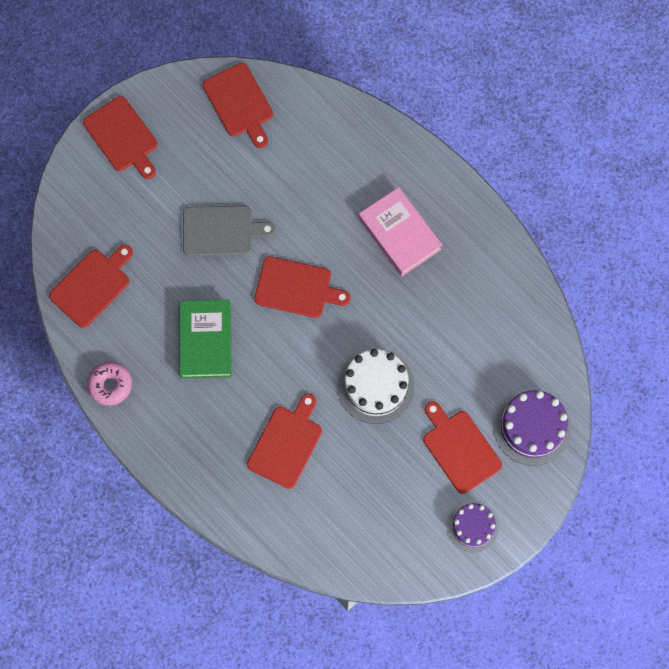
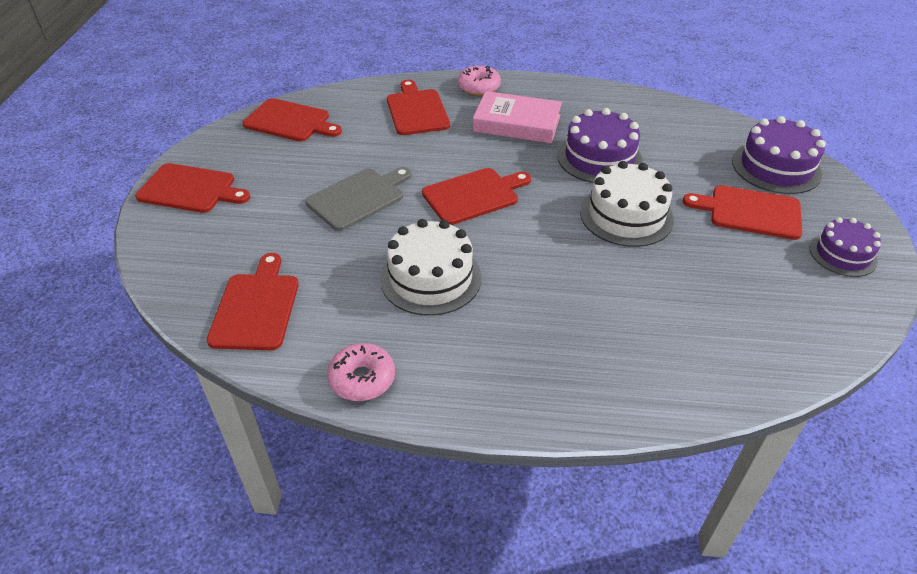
camera: 40 degrees left, 30 degrees down
green book [179,300,232,379] -> white cake [380,219,481,316]
red cutting board [247,393,322,489] -> red cutting board moved to [387,80,450,135]
none -> pink donut [458,66,501,96]
none -> purple cake [557,108,643,183]

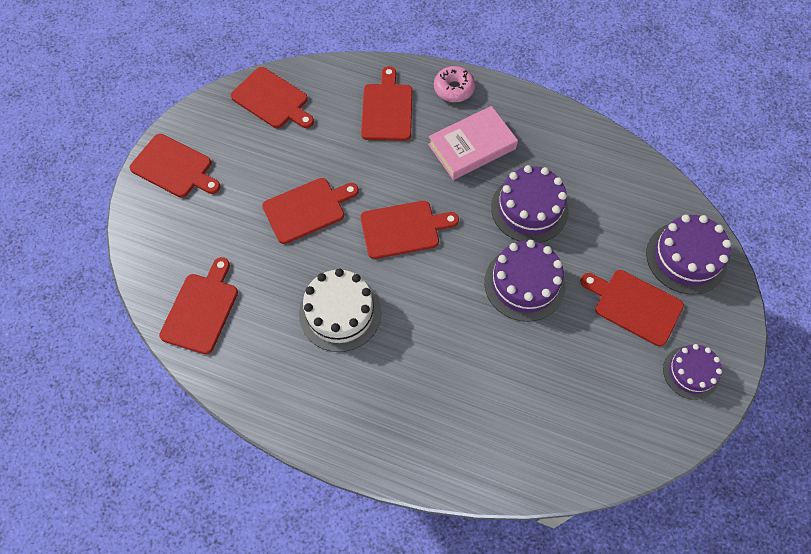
camera: 15 degrees right, 20 degrees up
grey cutting board [305,167,412,231] -> red cutting board [262,178,359,244]
pink donut [327,343,395,401] -> none
pink book [473,91,562,143] -> pink book turned 60 degrees counterclockwise [428,106,518,180]
white cake [580,161,674,247] -> purple cake [484,240,565,322]

